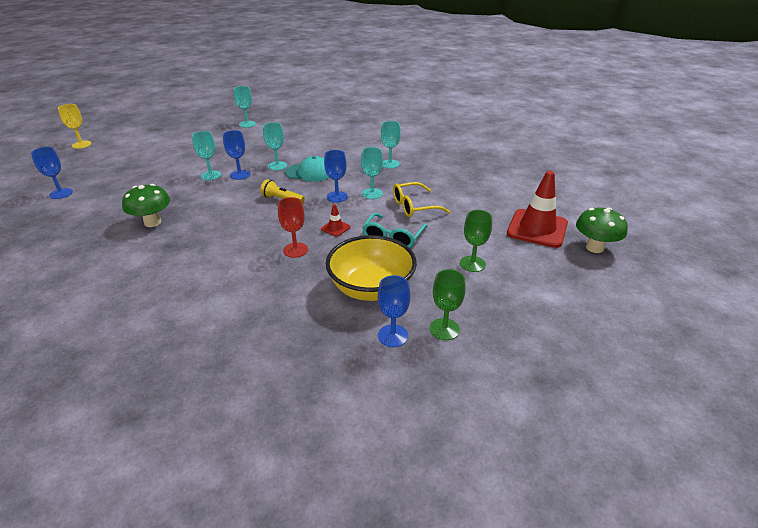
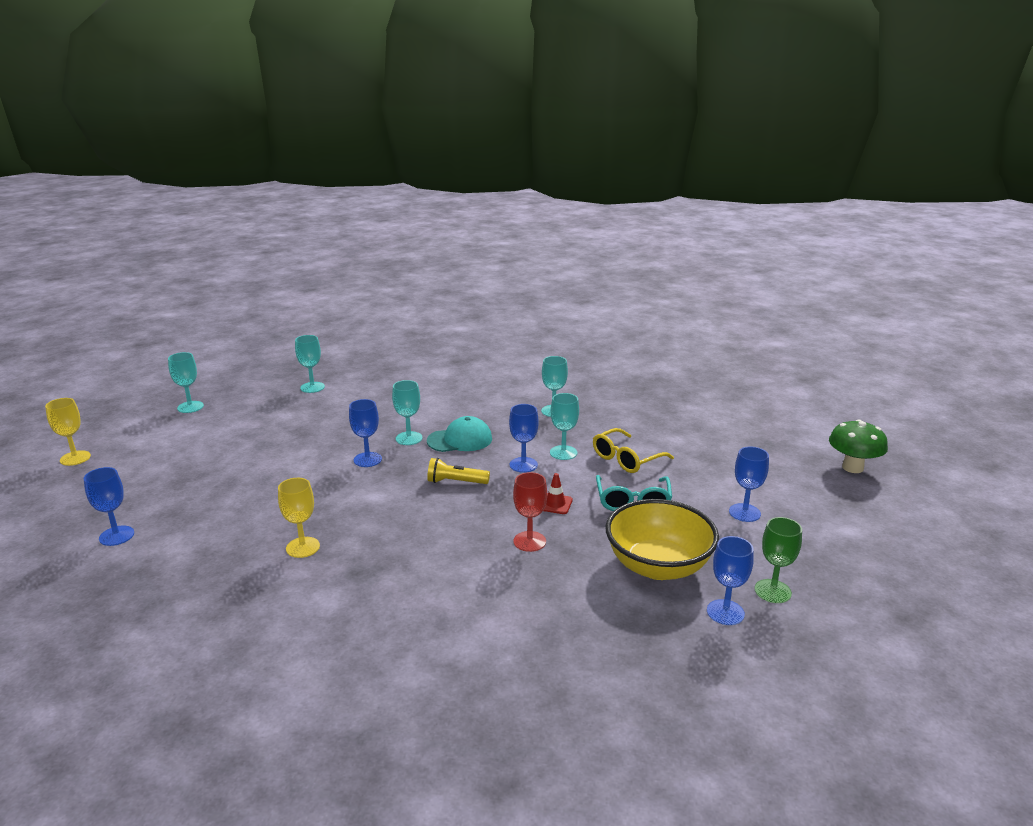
camera: 20 degrees left, 10 degrees down
green mushroom [122,184,170,227] -> yellow goblet [278,478,320,558]
turquoise goblet [192,131,221,180] -> turquoise goblet moved to [168,352,204,413]
green goblet [460,210,492,272] -> blue goblet [729,447,769,522]
red traffic cone [507,171,568,248] -> none

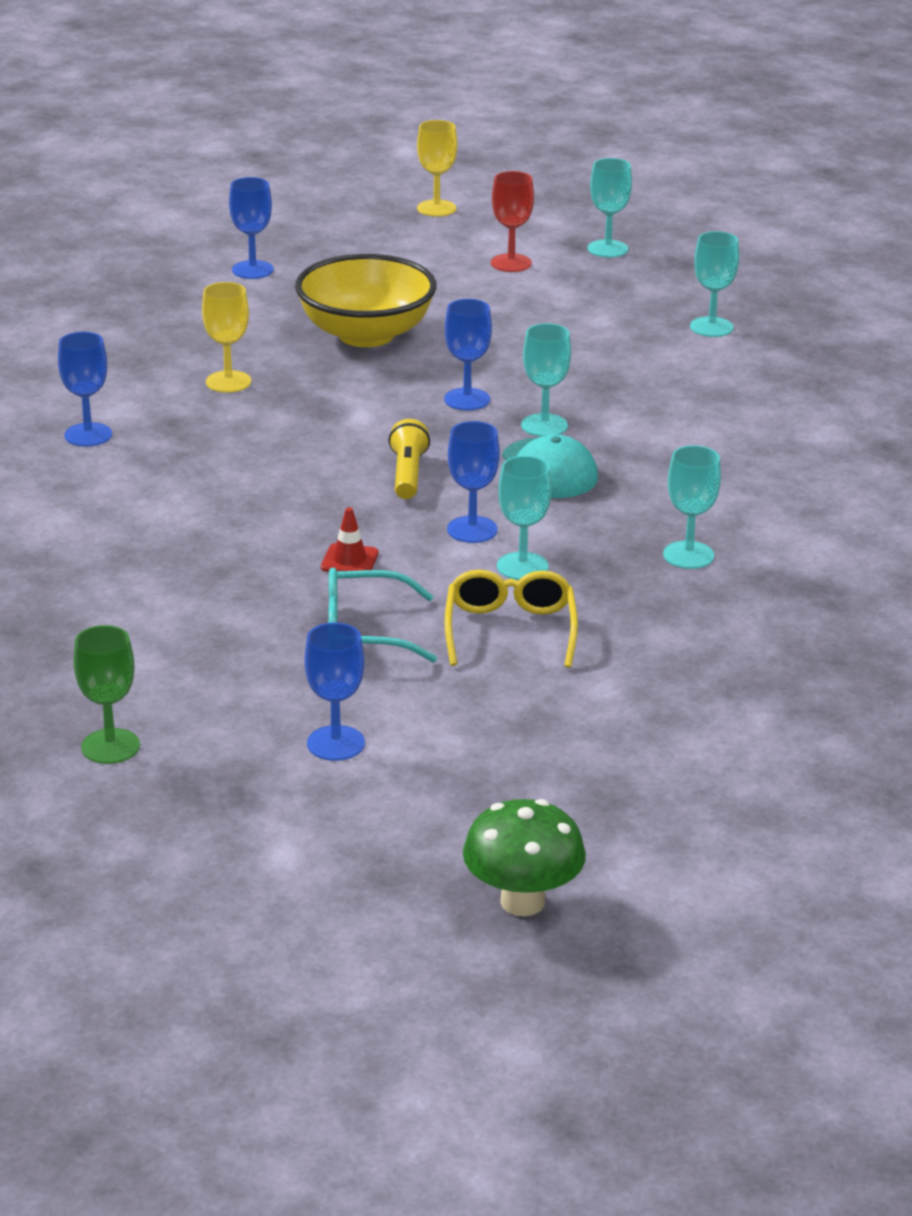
camera: 85 degrees right, 5 degrees up
red goblet [513,472,547,552] -> red goblet moved to [491,171,534,272]
yellow glasses [593,428,674,473] -> yellow glasses turned 45 degrees clockwise [445,570,578,668]
yellow bowl [605,499,719,580] -> yellow bowl moved to [295,254,437,347]
blue goblet [707,536,754,625] -> blue goblet moved to [58,332,112,447]

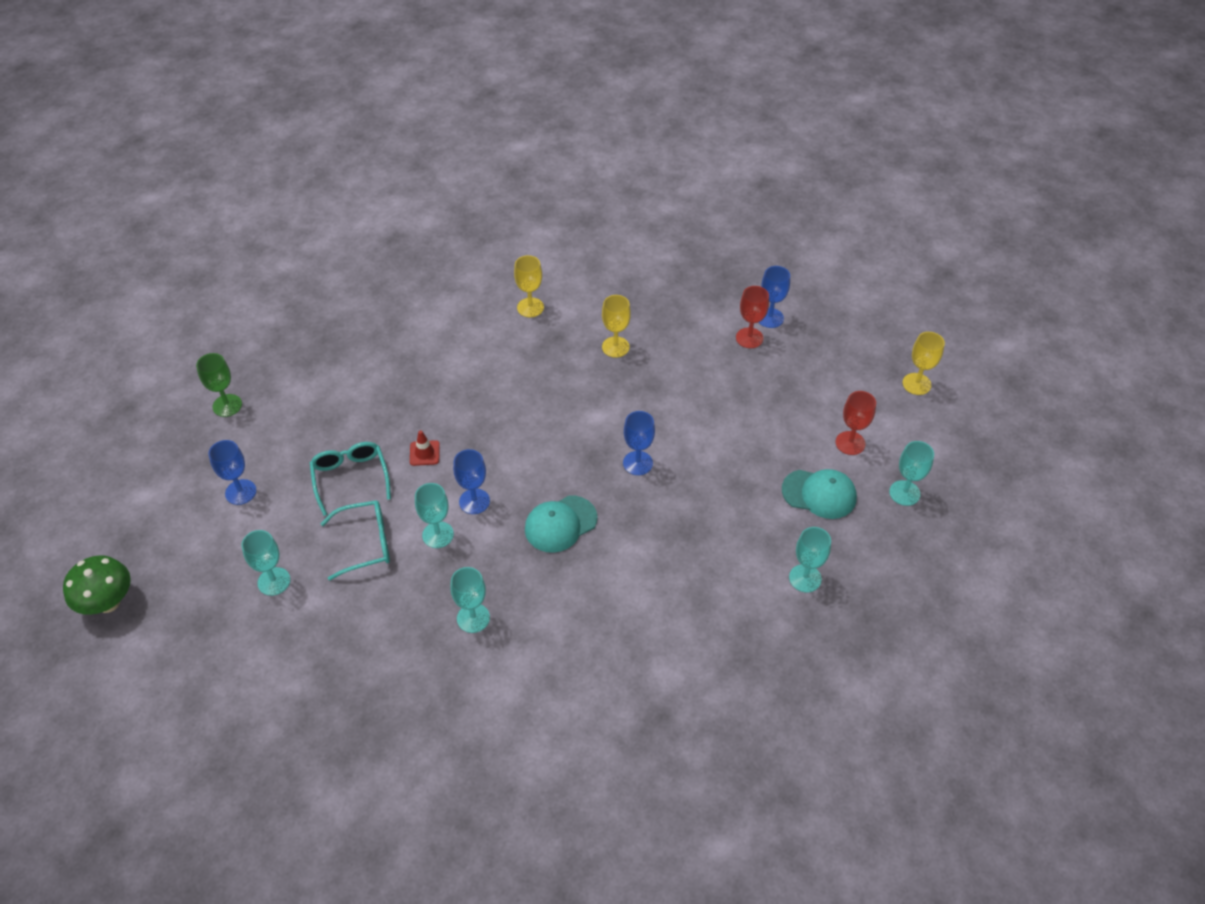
camera: 75 degrees right, 20 degrees up
blue goblet [58,332,112,447] -> yellow goblet [514,255,544,317]
yellow bowl [295,254,437,347] -> none
yellow flashlight [389,419,430,499] -> none
yellow glasses [445,570,578,668] -> turquoise glasses [320,500,390,581]
turquoise goblet [521,323,571,437] -> turquoise goblet moved to [241,530,290,596]
none -> red goblet [736,286,769,348]
none -> turquoise cap [782,469,857,519]

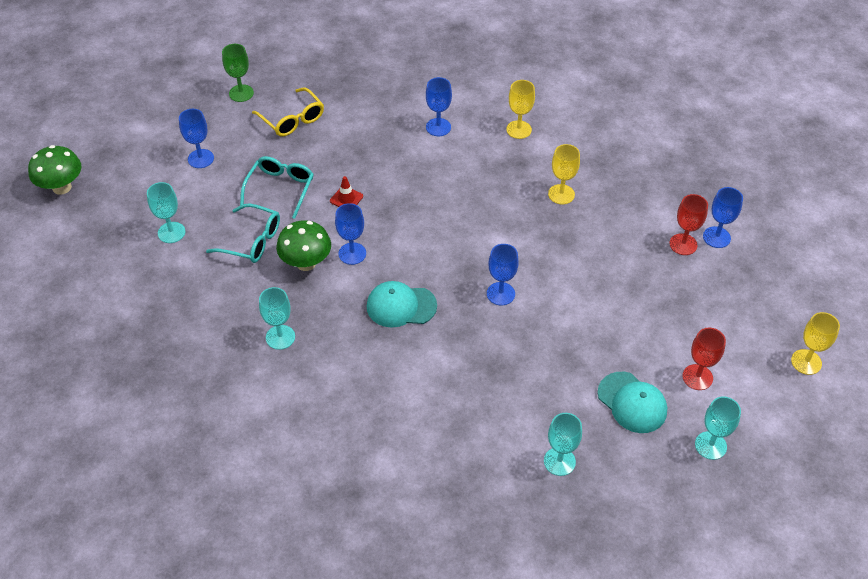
camera: 35 degrees right, 0 degrees up
turquoise goblet [415,483,454,548] -> green mushroom [276,220,331,271]
none -> yellow glasses [252,87,324,137]
none -> blue goblet [426,77,452,136]

